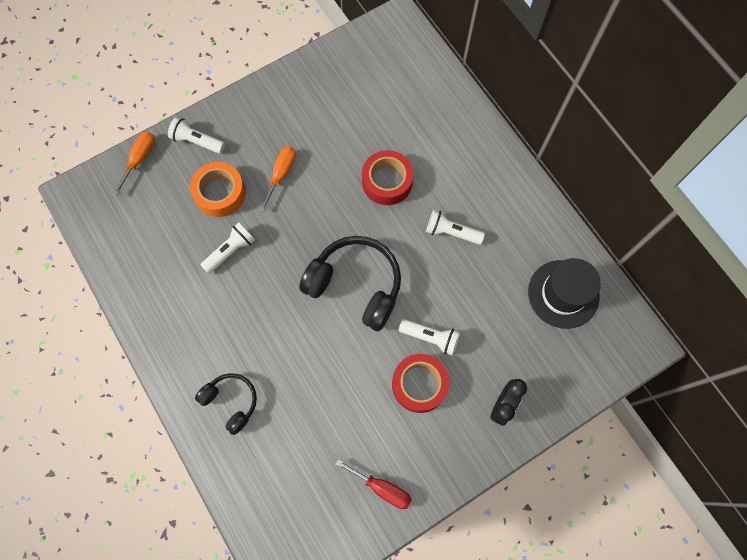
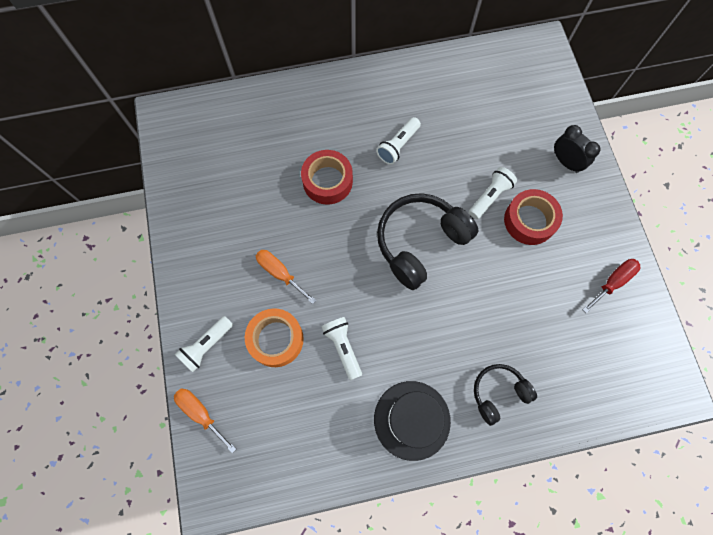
camera: 70 degrees left, 0 degrees up
black hat [528,258,601,329] -> black hat moved to [374,381,451,461]

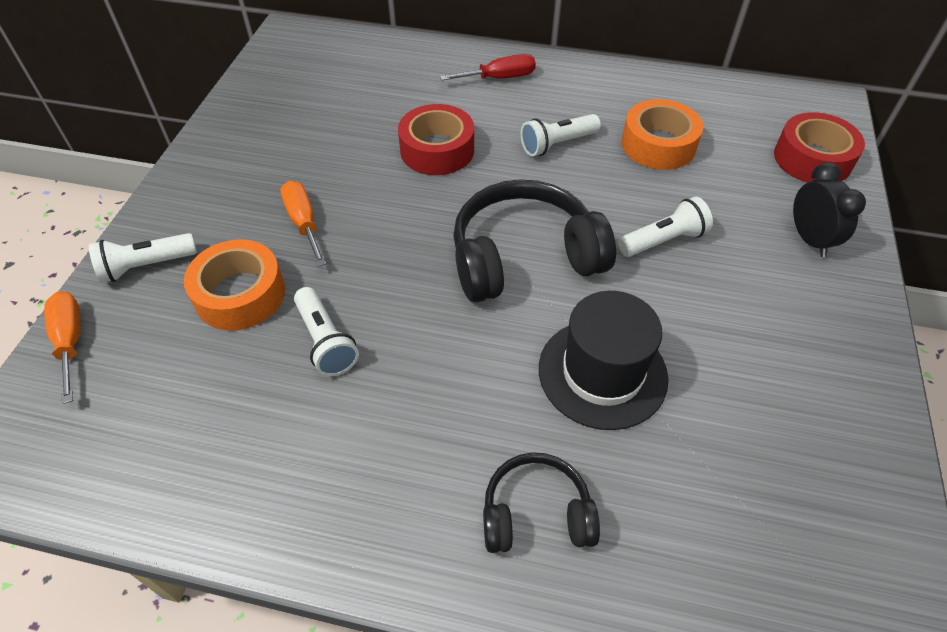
camera: 25 degrees right, 20 degrees down
white flashlight [322,317,362,380] -> white flashlight turned 150 degrees clockwise [294,287,359,376]
black hat [374,381,451,461] -> black hat moved to [539,291,668,430]
red tape [504,189,563,245] -> red tape moved to [774,112,865,182]
red screwdriver [582,259,640,313] -> red screwdriver moved to [440,54,536,81]
none -> orange tape [622,99,703,170]

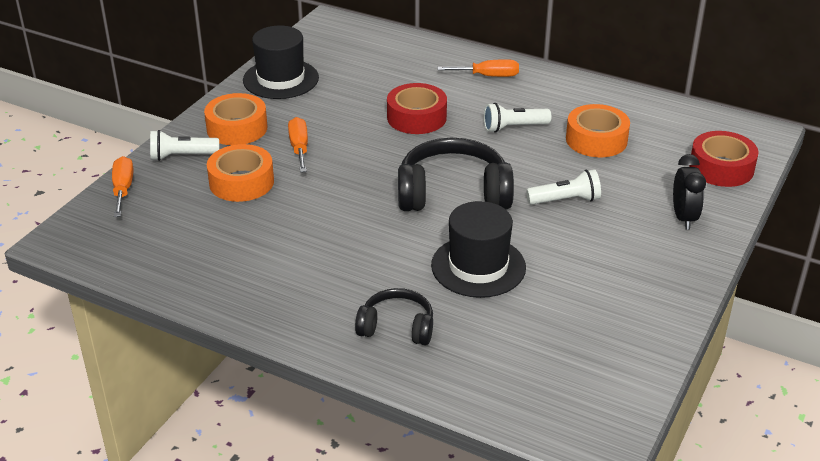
camera: 15 degrees right, 15 degrees down
white flashlight [294,287,359,376] -> none
red screwdriver [440,54,536,81] -> orange screwdriver [437,59,519,77]
none -> orange tape [204,93,268,145]
none -> black hat [243,26,319,99]

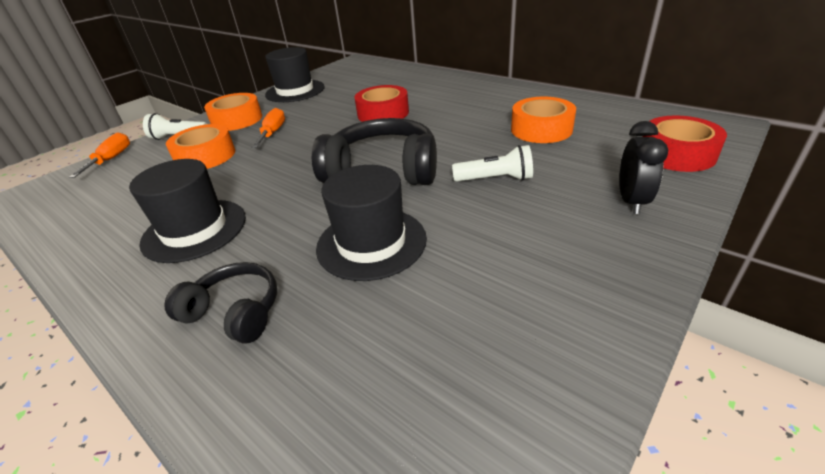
camera: 15 degrees right, 0 degrees up
orange screwdriver [437,59,519,77] -> none
white flashlight [484,103,552,133] -> none
none -> black hat [129,159,246,263]

